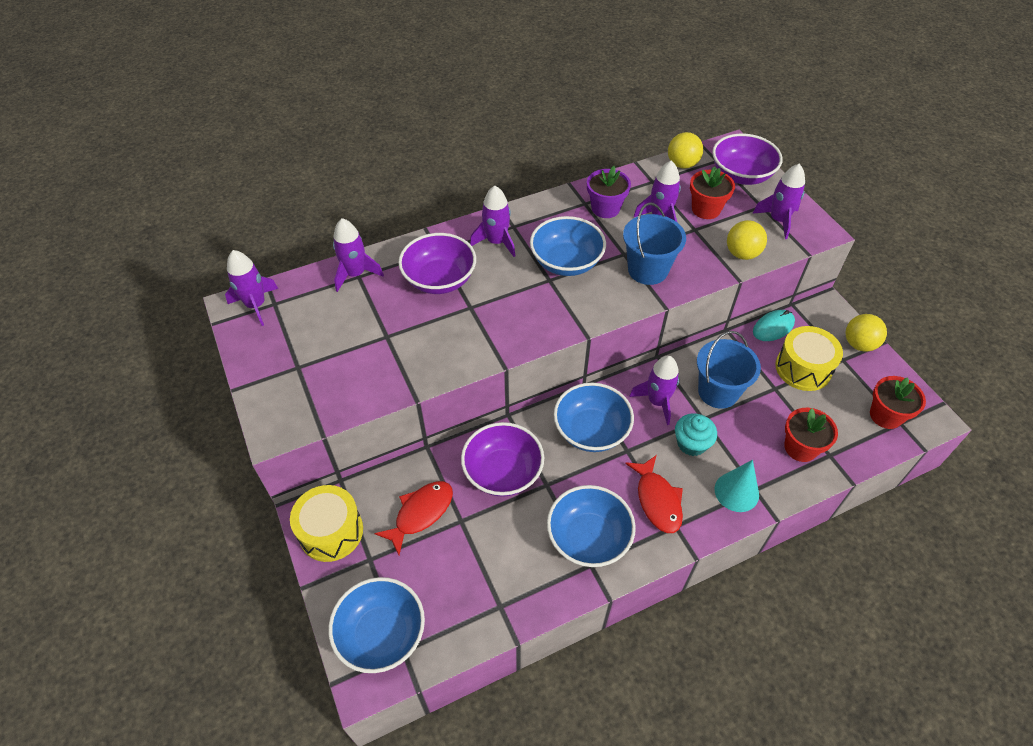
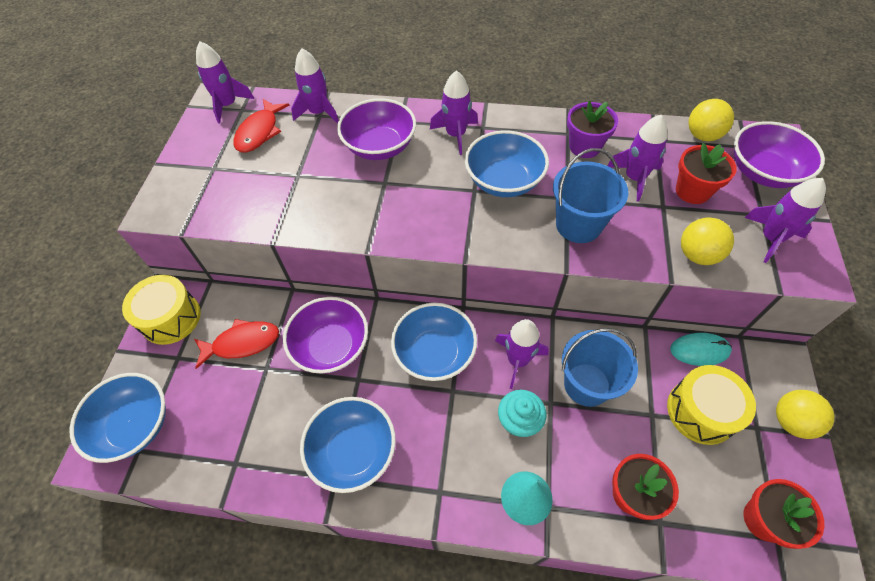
camera: 35 degrees right, 5 degrees up
red fish [625,455,683,533] -> red fish moved to [234,99,290,152]

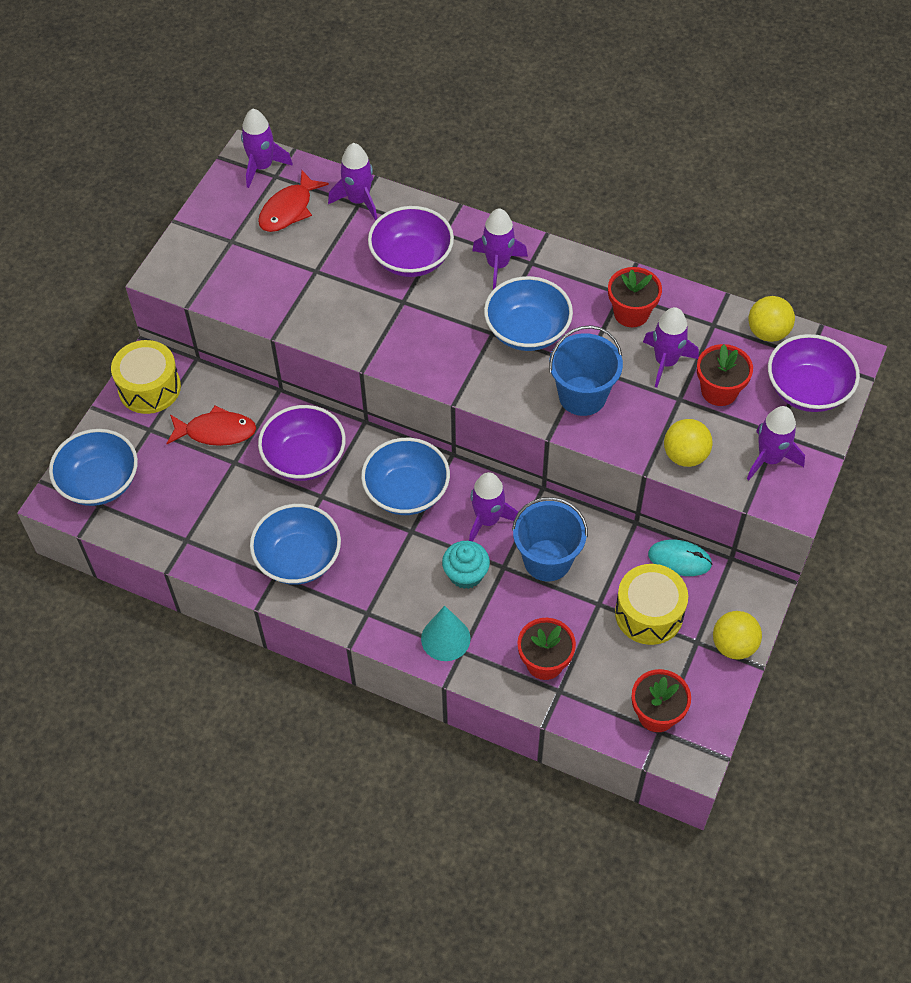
camera: 15 degrees right, 0 degrees up
purple flower pot [567,101,618,158] -> red flower pot [608,267,662,327]

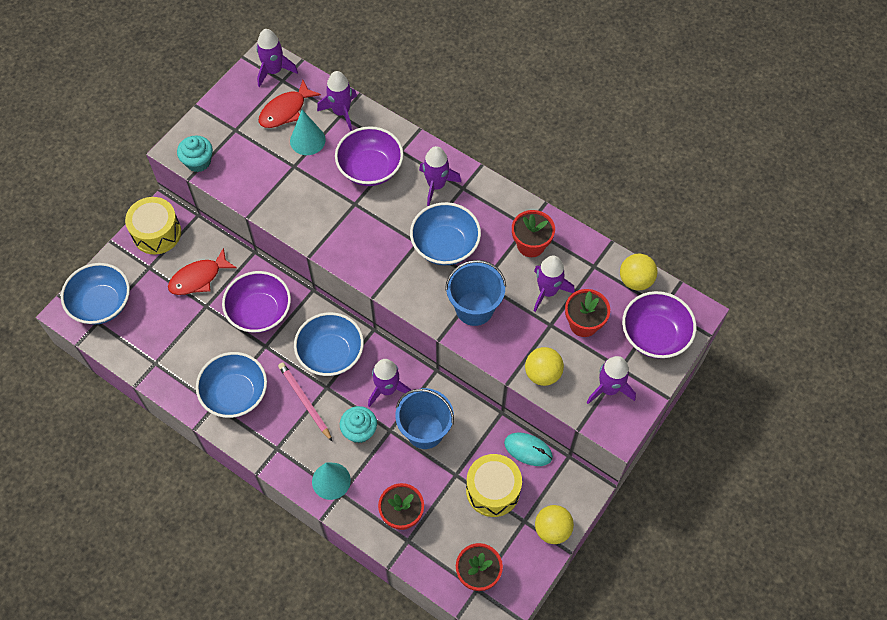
camera: 10 degrees right, 5 degrees up
red fish [166,405,256,446] -> red fish turned 135 degrees clockwise [168,248,237,295]
none -> turquoise cupcake [177,135,213,172]
none -> pink pencil [278,362,333,442]
none -> turquoise cone [290,110,326,155]

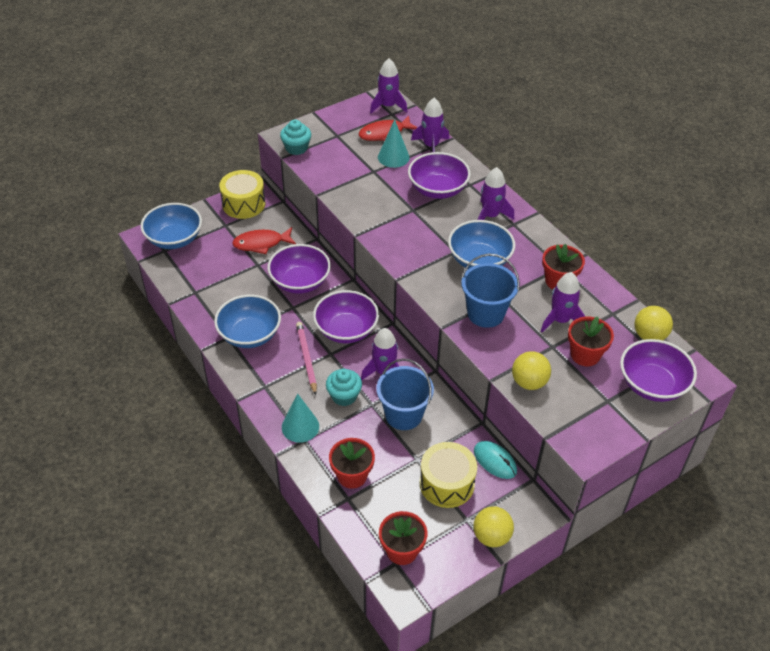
camera: 20 degrees right, 15 degrees down
blue bowl [294,312,364,376] -> purple bowl [313,290,379,343]
purple rocket [586,356,636,404] -> none

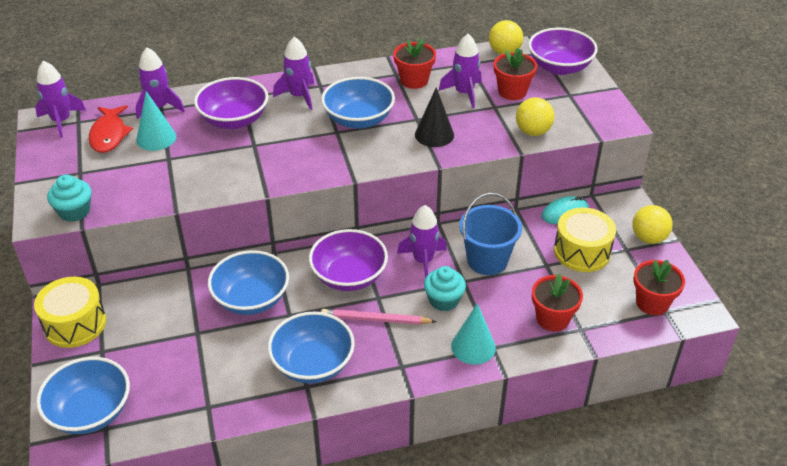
camera: 70 degrees left, 5 degrees down
red fish [232,227,296,254] -> none
purple bowl [268,244,331,294] -> blue bowl [208,250,289,315]
blue bucket [461,253,520,328] -> black cone [415,87,454,147]

